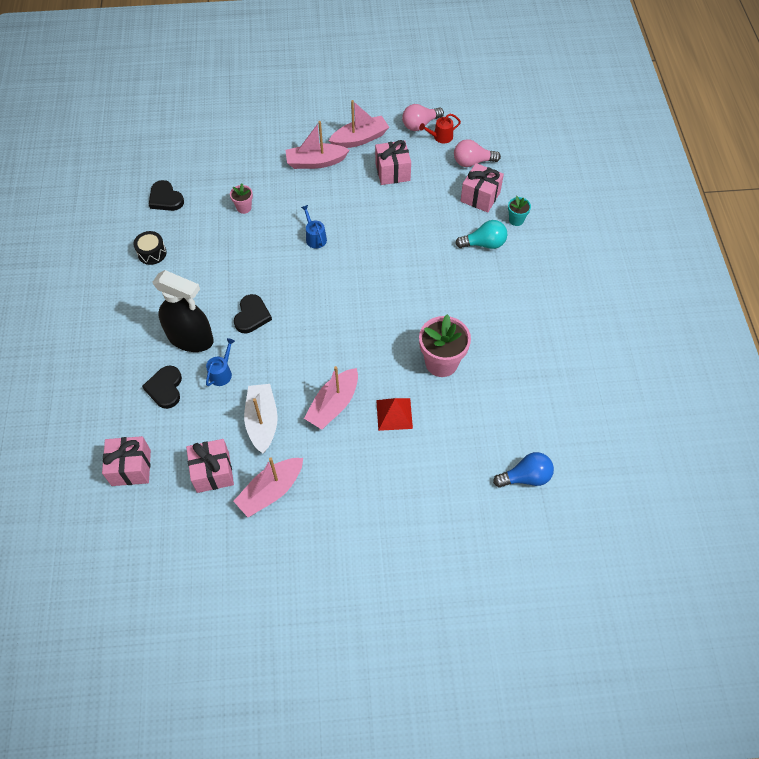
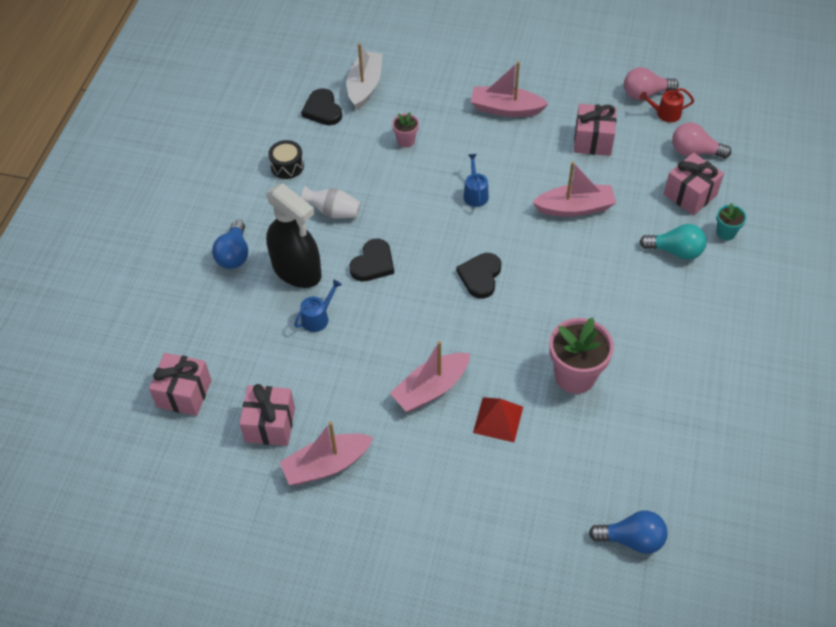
camera: 20 degrees right, 5 degrees down
black heart [142,365,182,409] -> black heart moved to [457,253,501,299]
white boat [244,384,278,454] -> white boat moved to [347,43,383,110]
pink boat [329,100,389,148] -> pink boat moved to [532,162,616,217]
none -> blue light bulb [212,220,248,269]
none -> white vase [301,186,361,219]

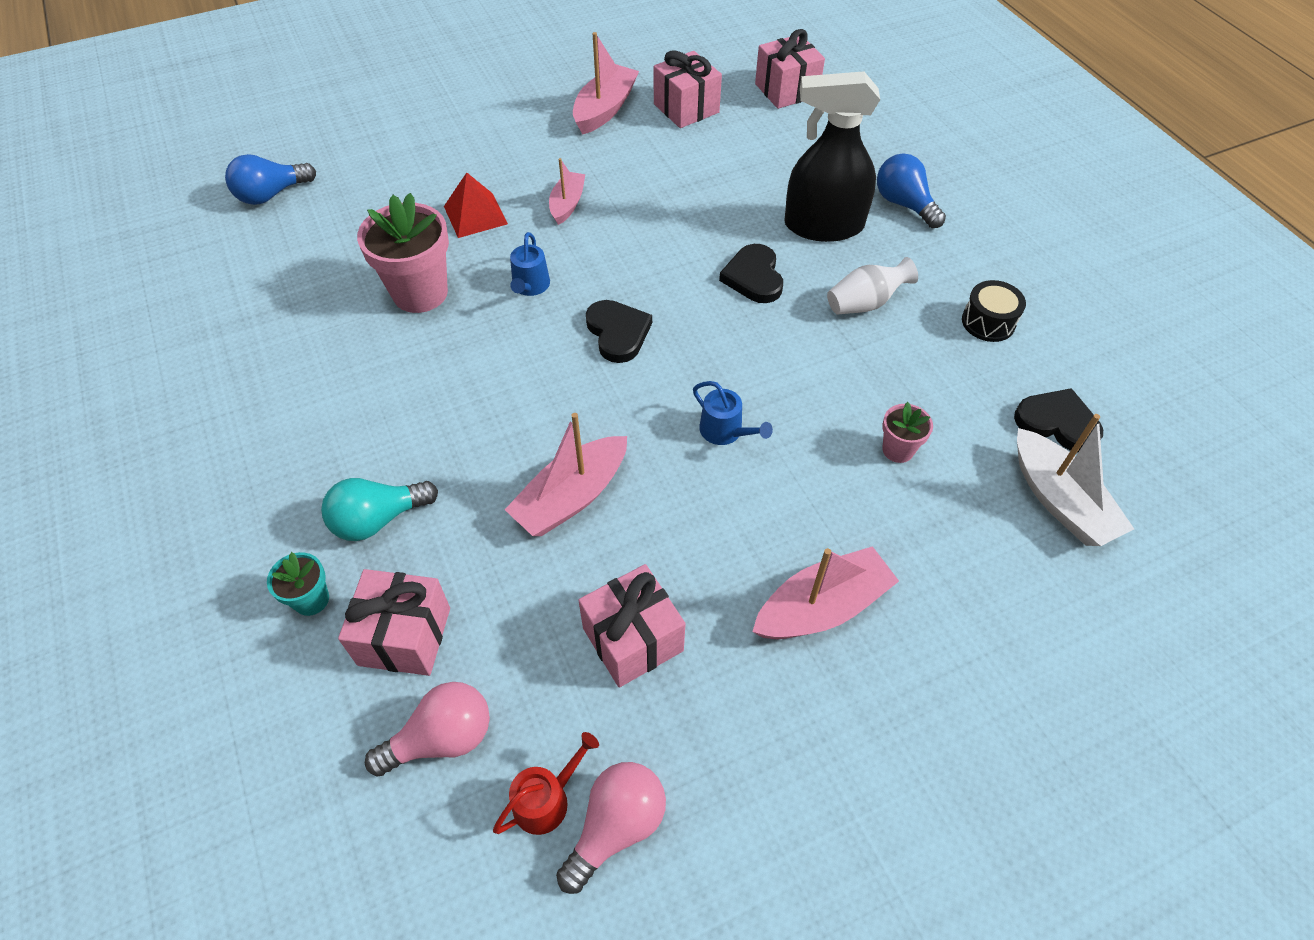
camera: 140 degrees right, 0 degrees up
blue watering can [294,280,342,332] -> blue watering can moved to [510,232,550,296]
pink boat [390,341,470,412] -> pink boat [549,158,585,225], size x0.63

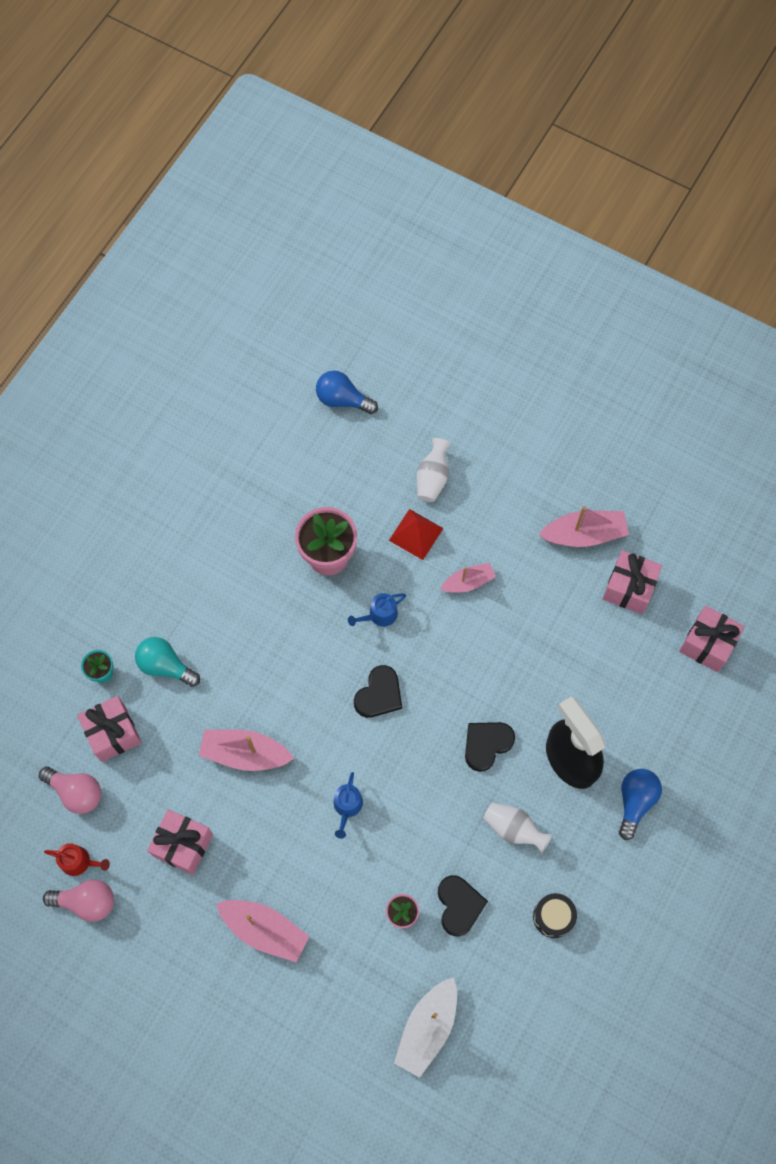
camera: 55 degrees right, 15 degrees up
black heart [1014,388,1103,452] -> black heart moved to [438,875,488,937]
none -> white vase [417,438,451,502]

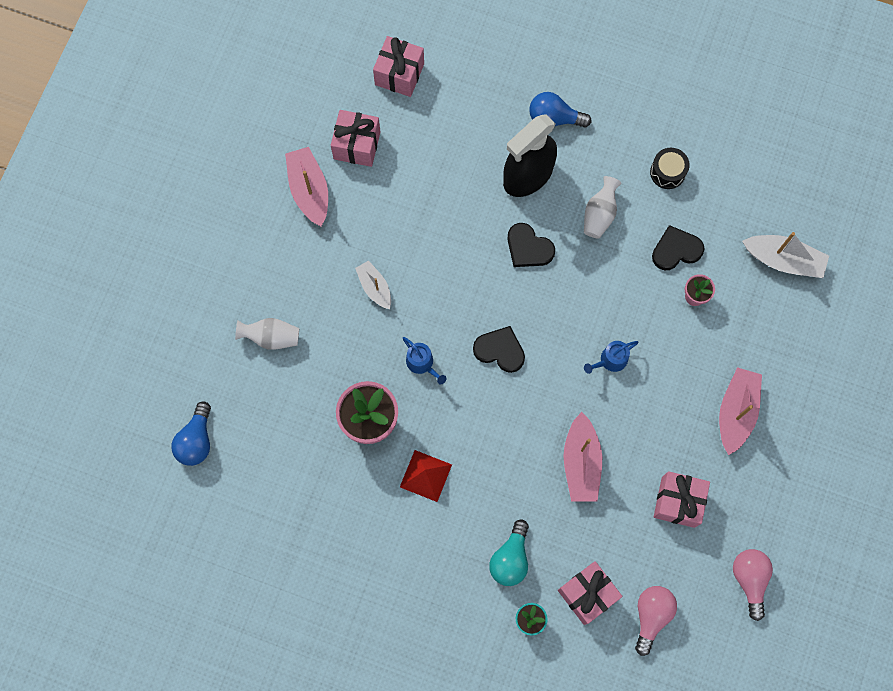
camera: 100 degrees left, 5 degrees up
red watering can [44,843,110,876] -> none
blue watering can [334,772,363,839] -> blue watering can turned 150 degrees clockwise [584,341,639,374]
red pyramid [389,509,444,560] -> red pyramid moved to [400,450,452,502]
pink boat [440,563,496,593] -> white boat [355,260,391,309]

